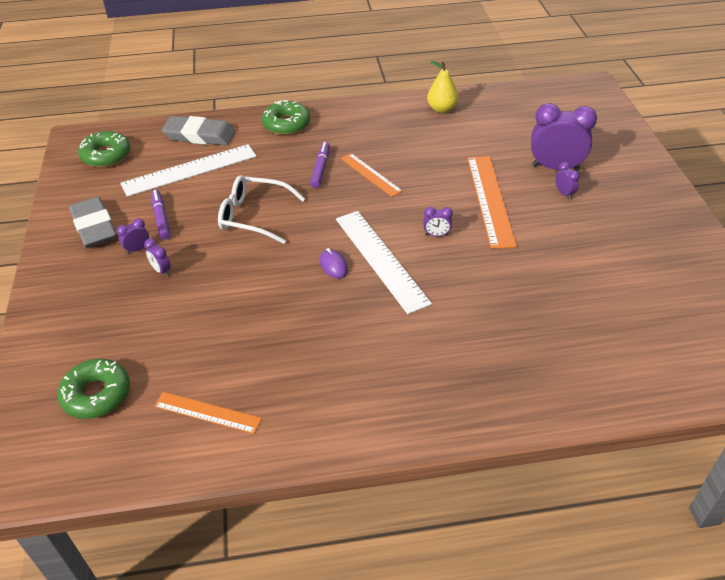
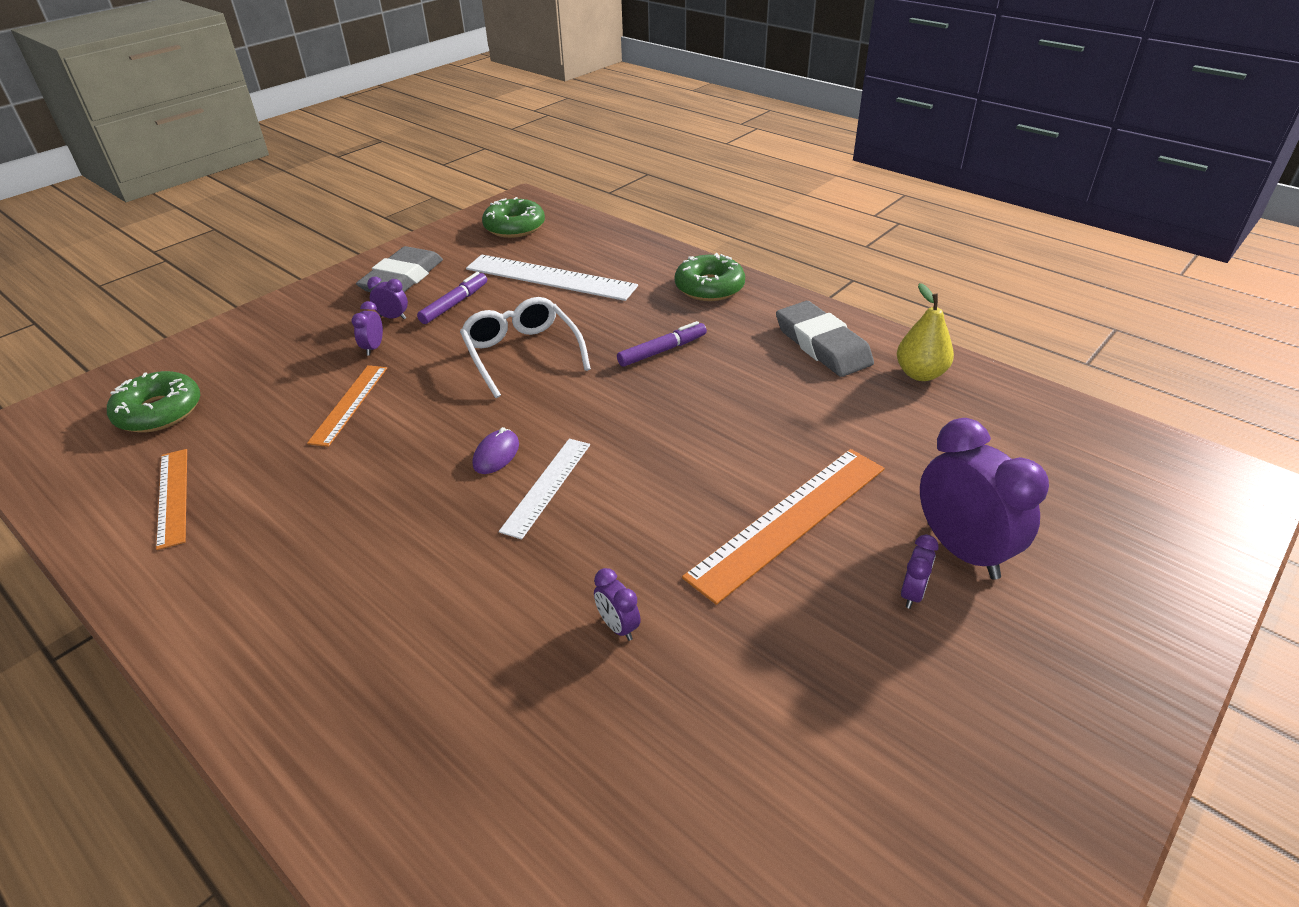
camera: 50 degrees right, 5 degrees down
grey eraser [162,116,235,146] -> grey eraser moved to [776,301,874,377]
white ruler [336,211,432,314] -> white ruler [499,439,590,539], size x0.60
orange ruler [341,153,403,197] -> orange ruler moved to [307,365,387,447]
purple clock [423,207,453,236] -> purple clock moved to [594,568,641,641]

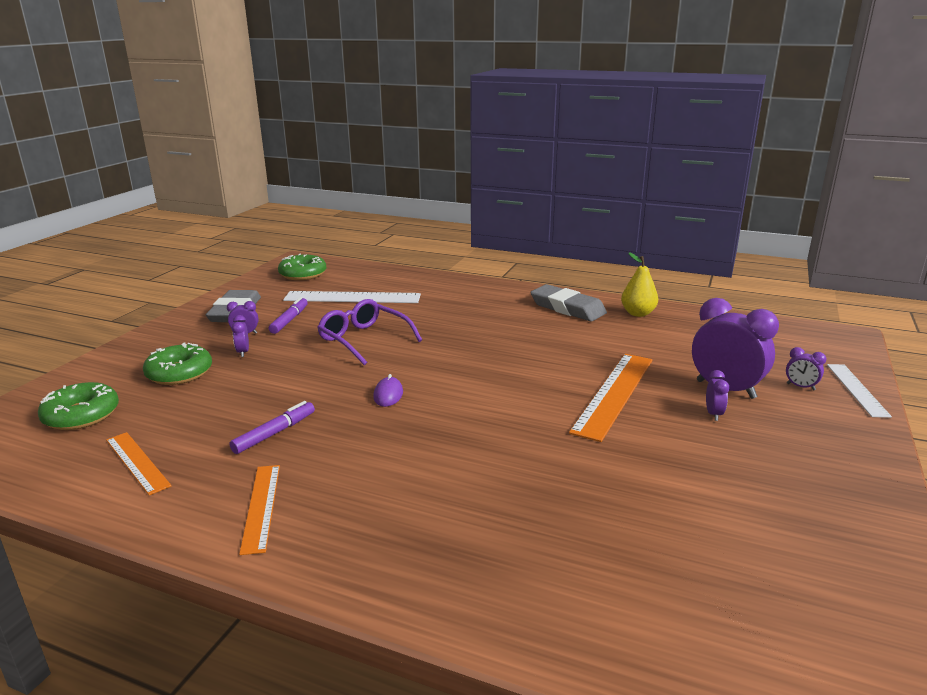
camera: 20 degrees left, 15 degrees down
orange ruler [307,365,387,447] -> orange ruler moved to [239,465,280,555]
white glasses [460,297,591,398] -> purple glasses [317,299,422,365]
white ruler [499,439,590,539] -> white ruler moved to [827,364,892,418]
purple clock [594,568,641,641] -> purple clock moved to [786,347,826,390]
purple marker [617,321,707,367] -> purple marker moved to [229,401,315,454]
green donut [675,253,745,301] -> green donut moved to [143,342,212,385]

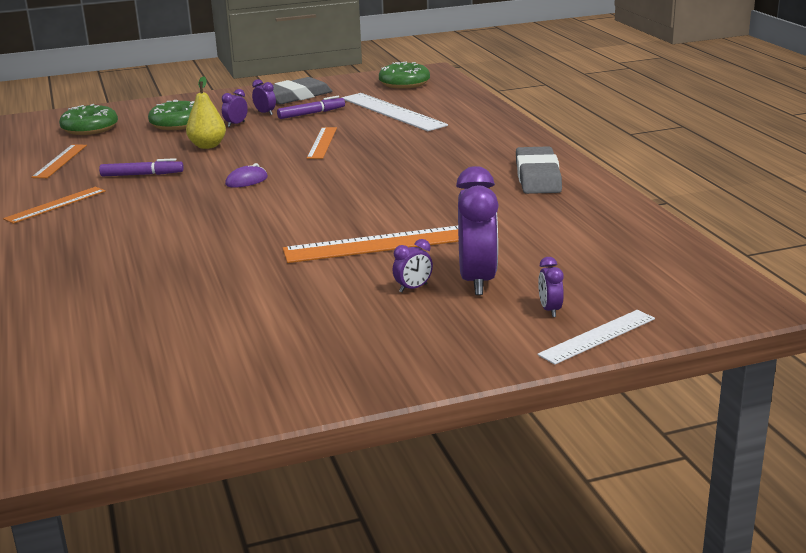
camera: 50 degrees right, 0 degrees up
purple glasses [317,299,422,365] -> orange ruler [307,127,337,159]
yellow pear [621,252,658,317] -> yellow pear moved to [186,76,226,149]

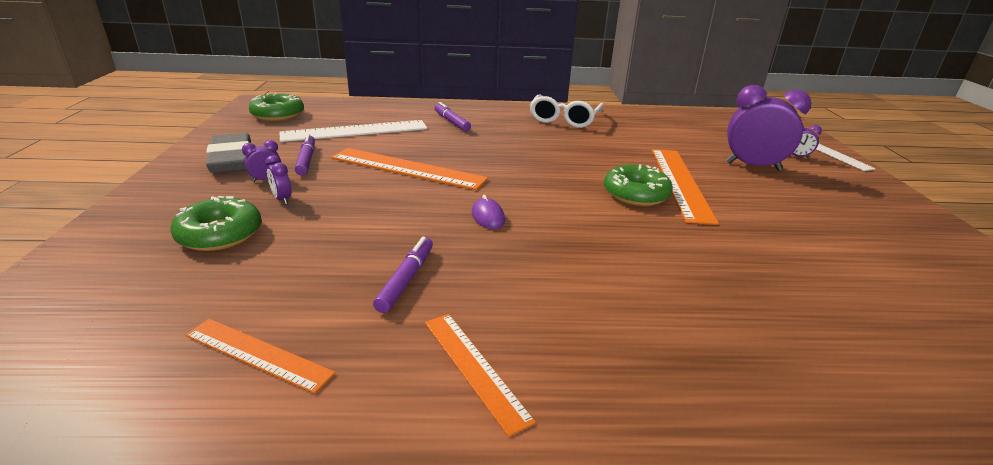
camera: 75 degrees left, 5 degrees up
green donut [59,104,118,135] -> green donut moved to [604,164,673,206]
yellow pear [186,76,226,149] -> none
orange ruler [307,127,337,159] -> orange ruler [331,148,488,190], size x1.68
purple clock [393,239,433,293] -> none
grey eraser [516,146,562,194] -> white glasses [530,94,604,128]
none -> purple marker [435,102,471,131]

